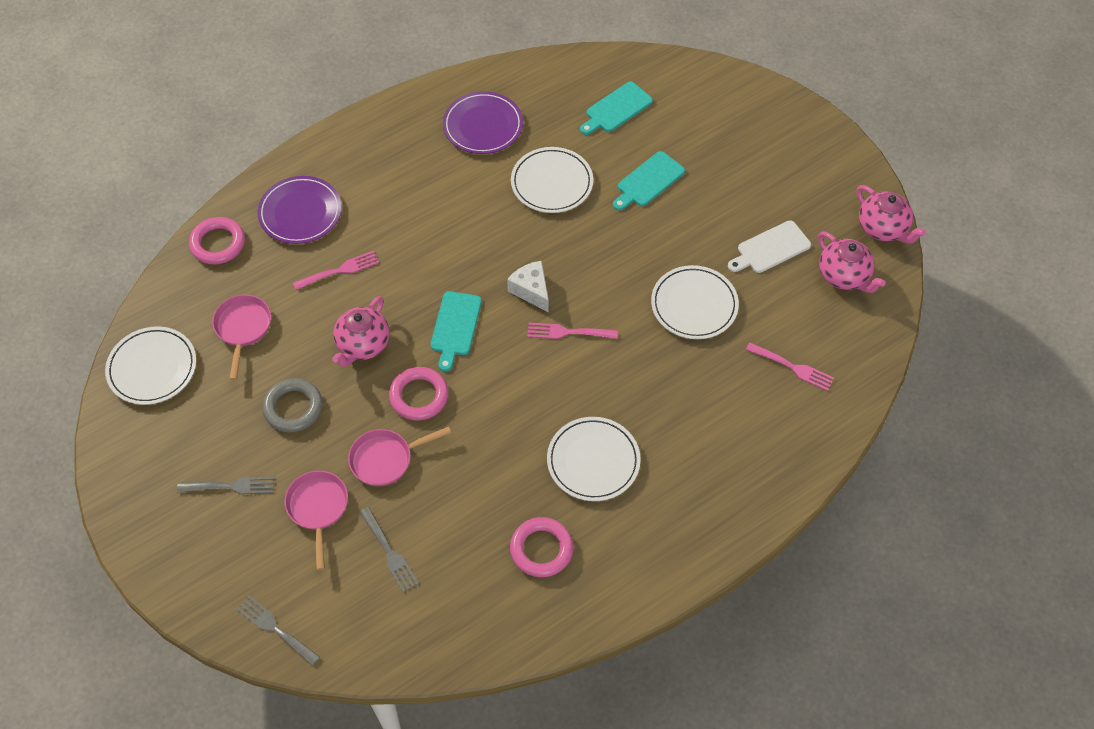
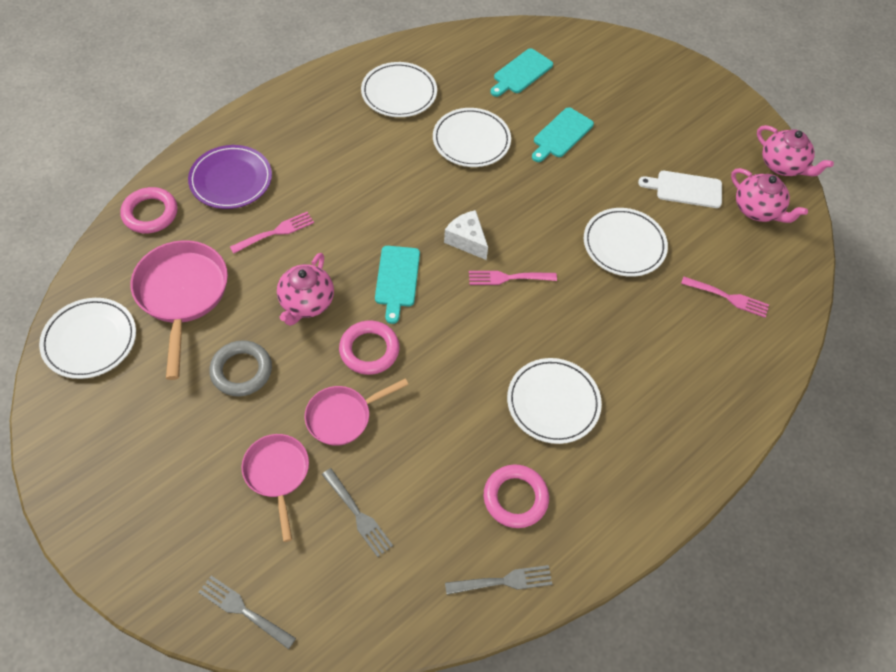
camera: 10 degrees left, 0 degrees up
grey fork [177,476,274,494] -> grey fork moved to [445,565,552,595]
pink pan [212,295,271,380] -> pink pan [130,240,228,380], size x1.59
purple plate [443,91,523,154] -> white plate [361,62,437,117]
white cutting board [728,220,811,273] -> white cutting board turned 45 degrees clockwise [638,171,722,208]

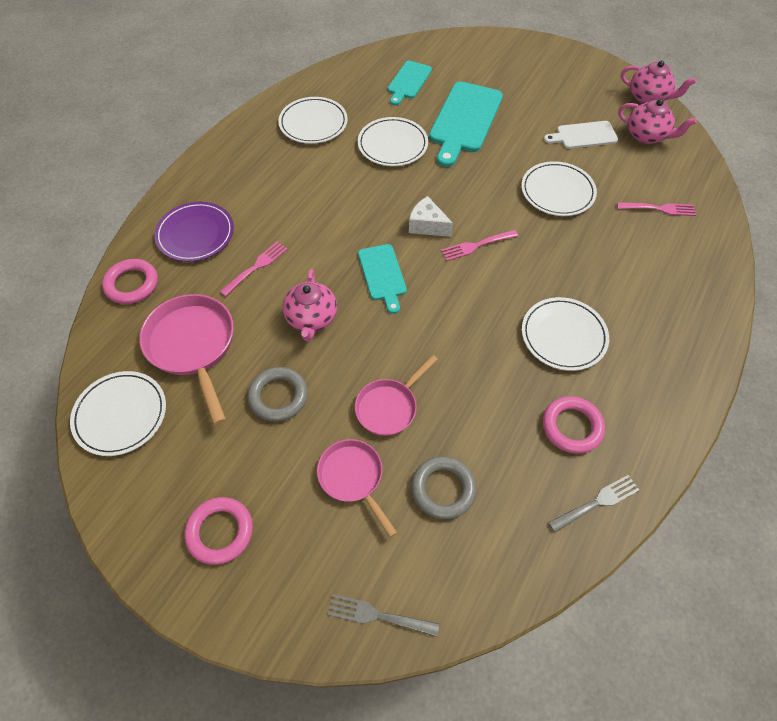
camera: 15 degrees left, 0 degrees up
grey fork [322,468,393,557] -> grey ring [411,456,476,519]
pink ring [339,321,400,375] -> pink ring moved to [185,497,253,565]
turquoise cutting board [532,107,594,162] -> turquoise cutting board [429,81,503,167], size x1.71

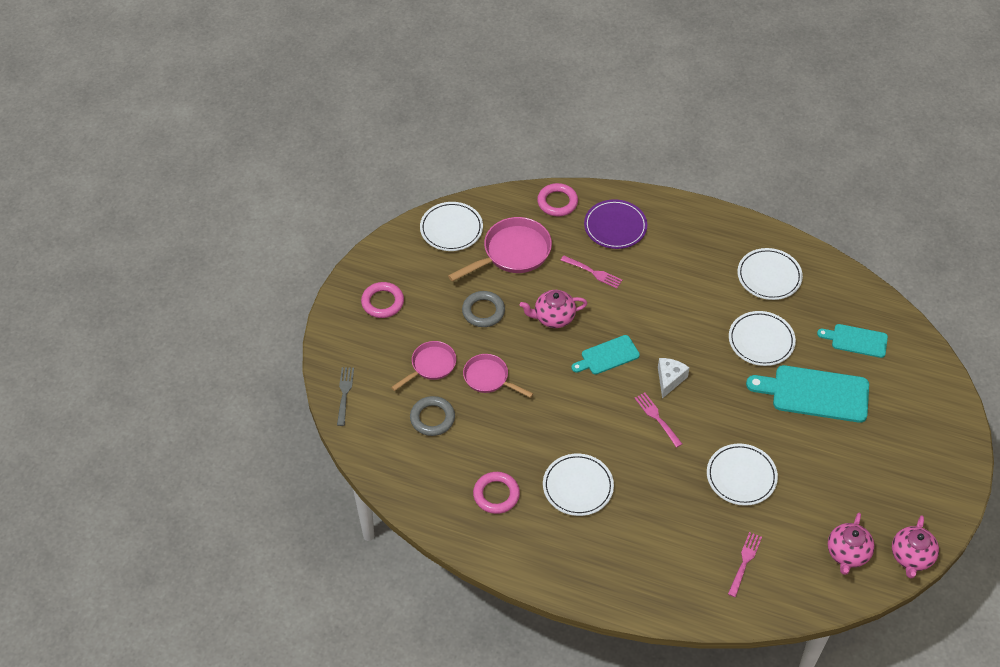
camera: 80 degrees right, 5 degrees down
white cutting board [544,121,618,149] -> none
grey fork [548,475,639,532] -> none
pink fork [617,203,696,216] -> pink fork turned 150 degrees counterclockwise [728,532,762,597]

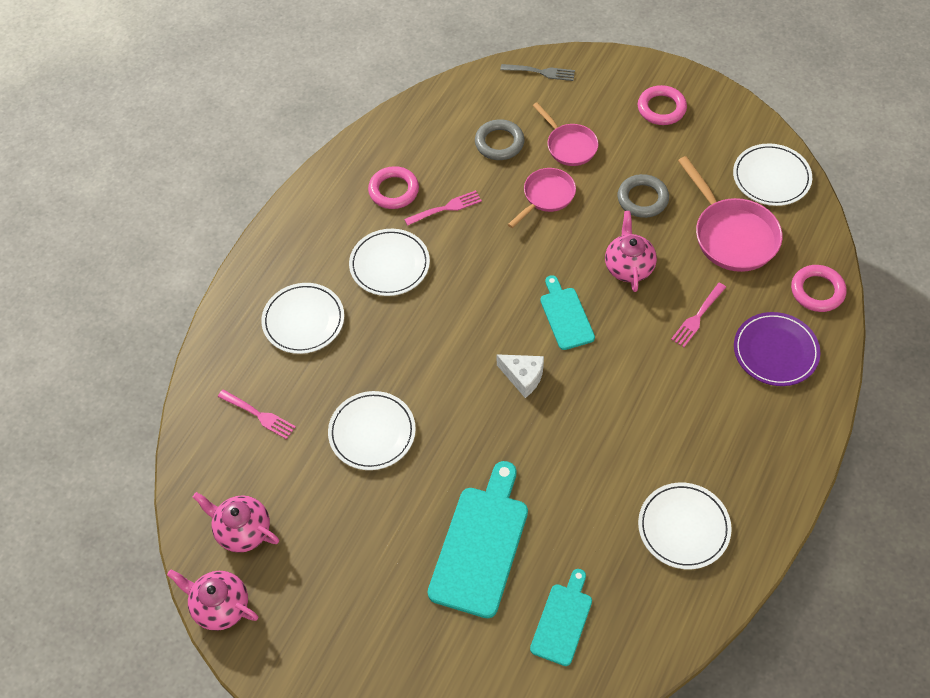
camera: 100 degrees right, 5 degrees up
pink fork [634,392,682,447] -> pink fork moved to [404,190,482,226]
white plate [729,311,796,366] -> white plate moved to [261,283,344,354]

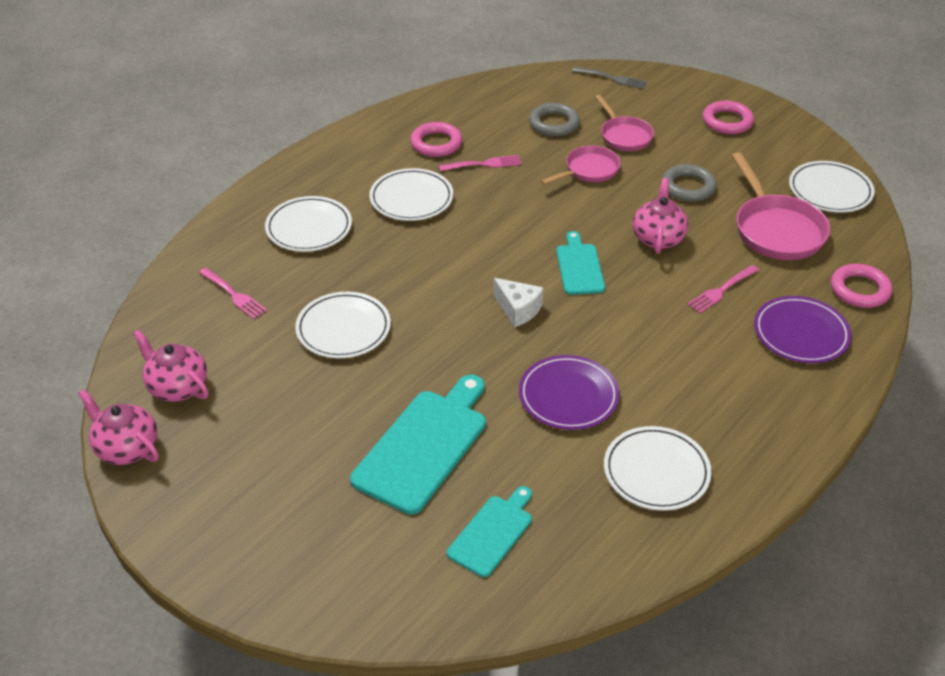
camera: 10 degrees right, 15 degrees down
none -> purple plate [519,355,619,430]

